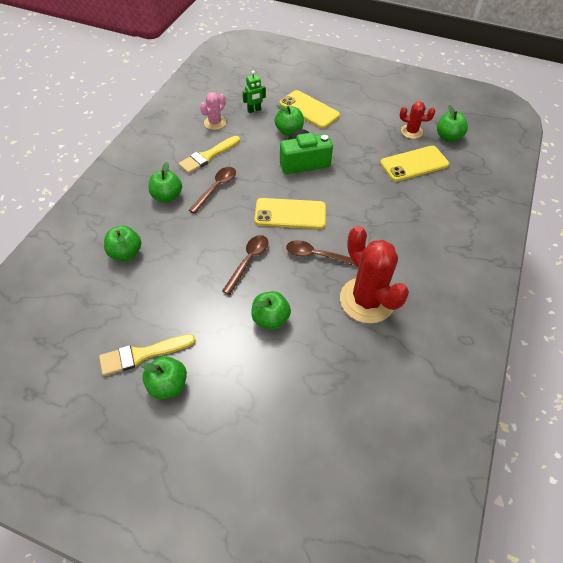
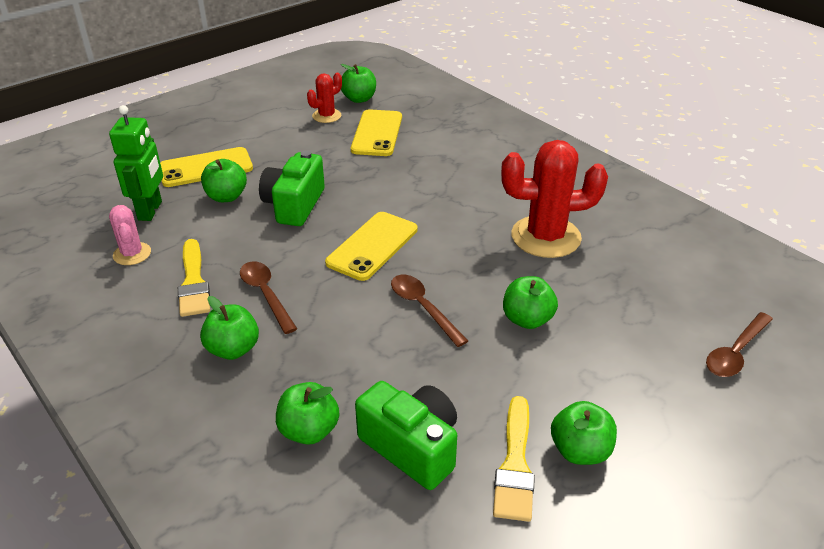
camera: 60 degrees left, 15 degrees down
green robot [243,71,266,113] -> green robot [109,105,163,221], size x1.67
brown spoon [286,240,356,266] -> brown spoon moved to [706,312,773,377]
none -> green camera [355,381,457,490]

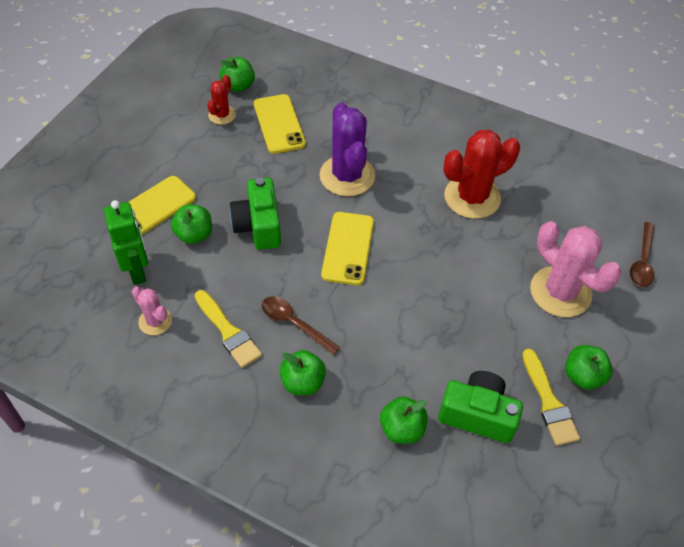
camera: 25 degrees left, 15 degrees up
brown spoon [391,275,468,347] -> none
green apple [503,276,558,329] -> none
none -> purple cactus [320,102,375,196]
none -> pink cactus [530,221,621,317]

